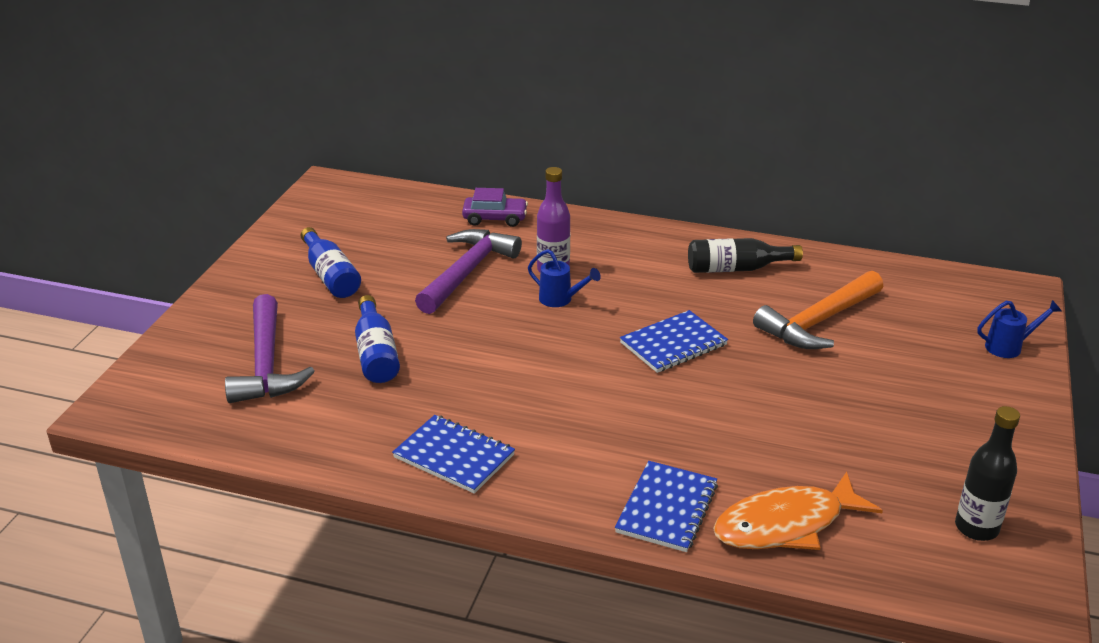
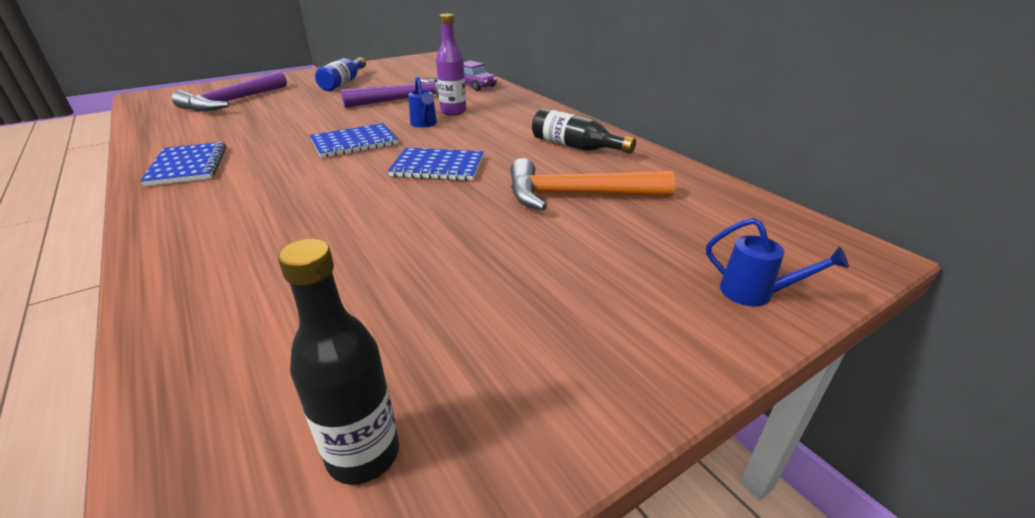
camera: 40 degrees right, 0 degrees up
blue bottle [355,295,400,383] -> none
blue notebook [615,461,718,552] -> blue notebook moved to [310,123,398,158]
orange fish [713,472,883,550] -> none

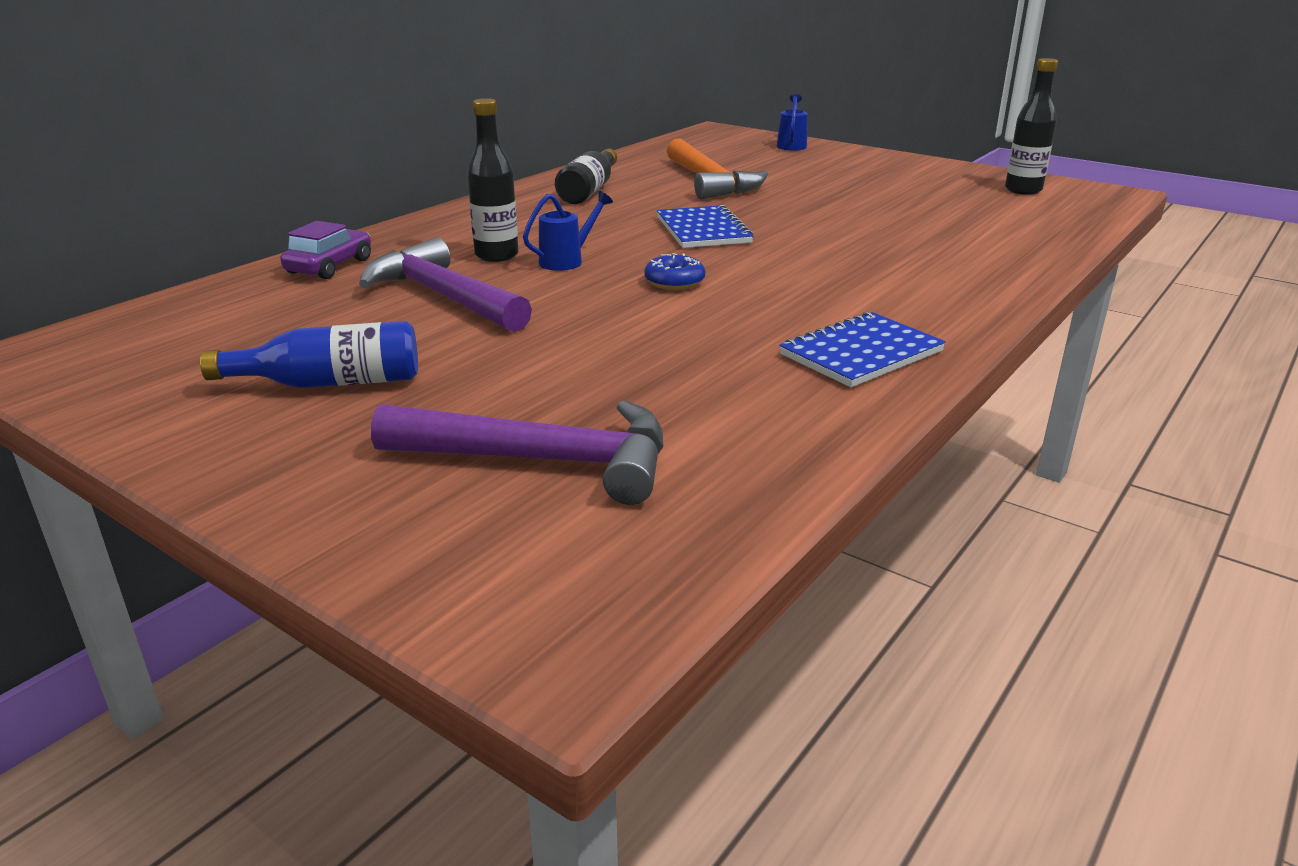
camera: 110 degrees left, 5 degrees down
blue notebook [310,123,398,158] -> blue donut [644,253,705,290]
purple bottle [436,14,466,116] -> black bottle [467,98,519,262]

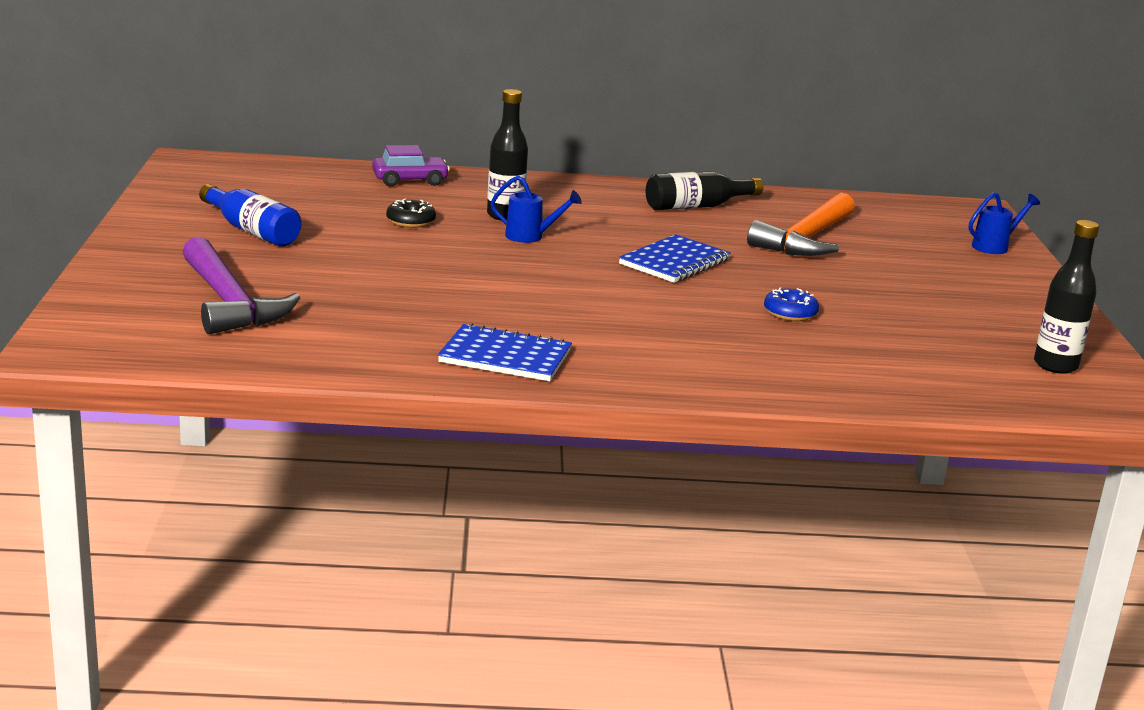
camera: 50 degrees right, 5 degrees down
purple hammer [359,237,532,332] -> black donut [386,199,436,228]
blue donut [644,253,705,290] -> blue donut moved to [764,287,819,321]

